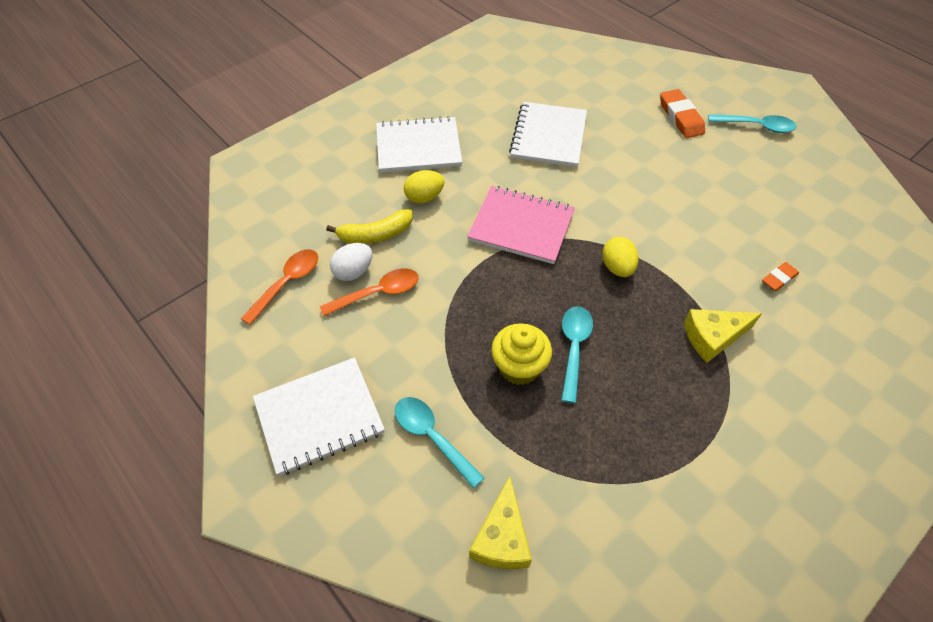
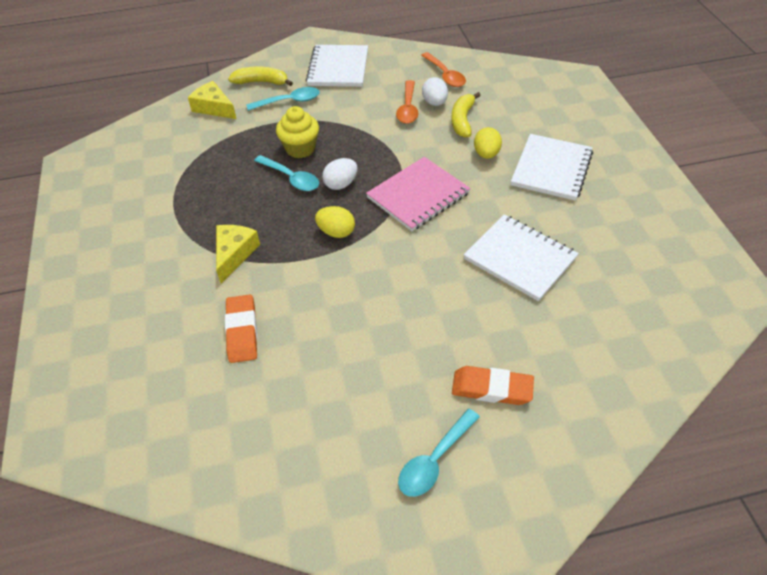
camera: 120 degrees right, 5 degrees down
orange eraser [762,262,799,291] -> orange eraser [225,294,257,363], size x1.67
none -> yellow banana [228,66,293,86]
none -> white egg [322,158,358,190]

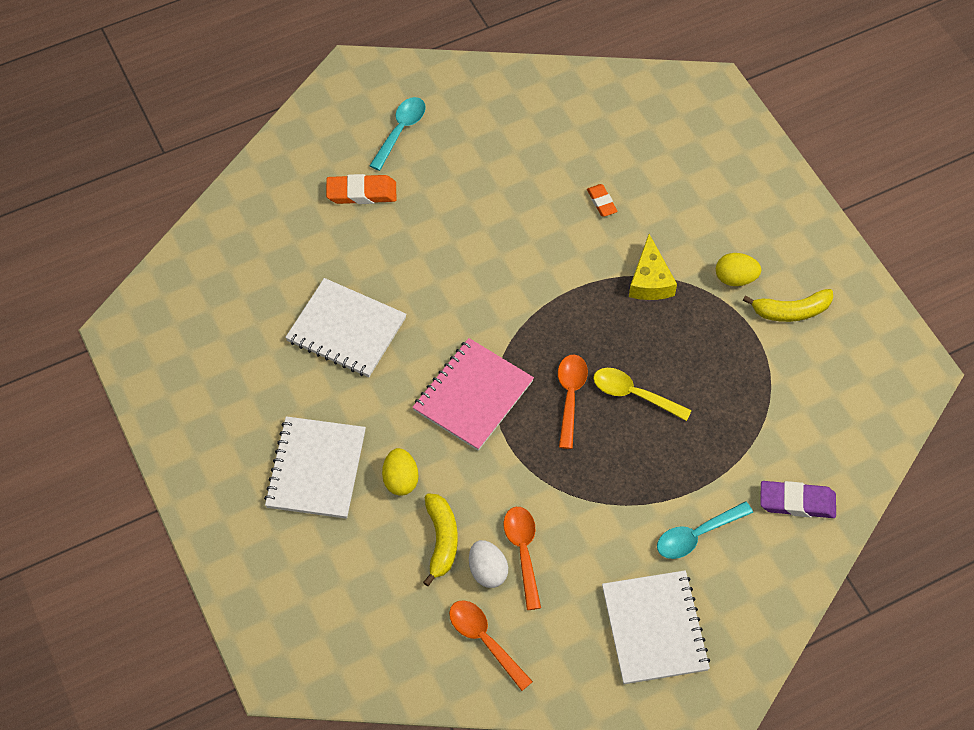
camera: 165 degrees right, 10 degrees up
yellow cheese [188,81,237,119] -> purple eraser [760,481,836,518]
orange eraser [225,294,257,363] -> orange eraser [587,184,618,217], size x0.60
yellow banana [228,66,293,86] -> yellow banana moved to [743,289,833,322]
turquoise spoon [254,155,319,191] -> yellow spoon [593,368,692,421]
yellow cupcake [276,106,319,158] -> none
yellow egg [315,206,355,238] -> yellow egg moved to [716,253,761,286]
white egg [322,158,358,190] -> orange spoon [558,355,588,449]

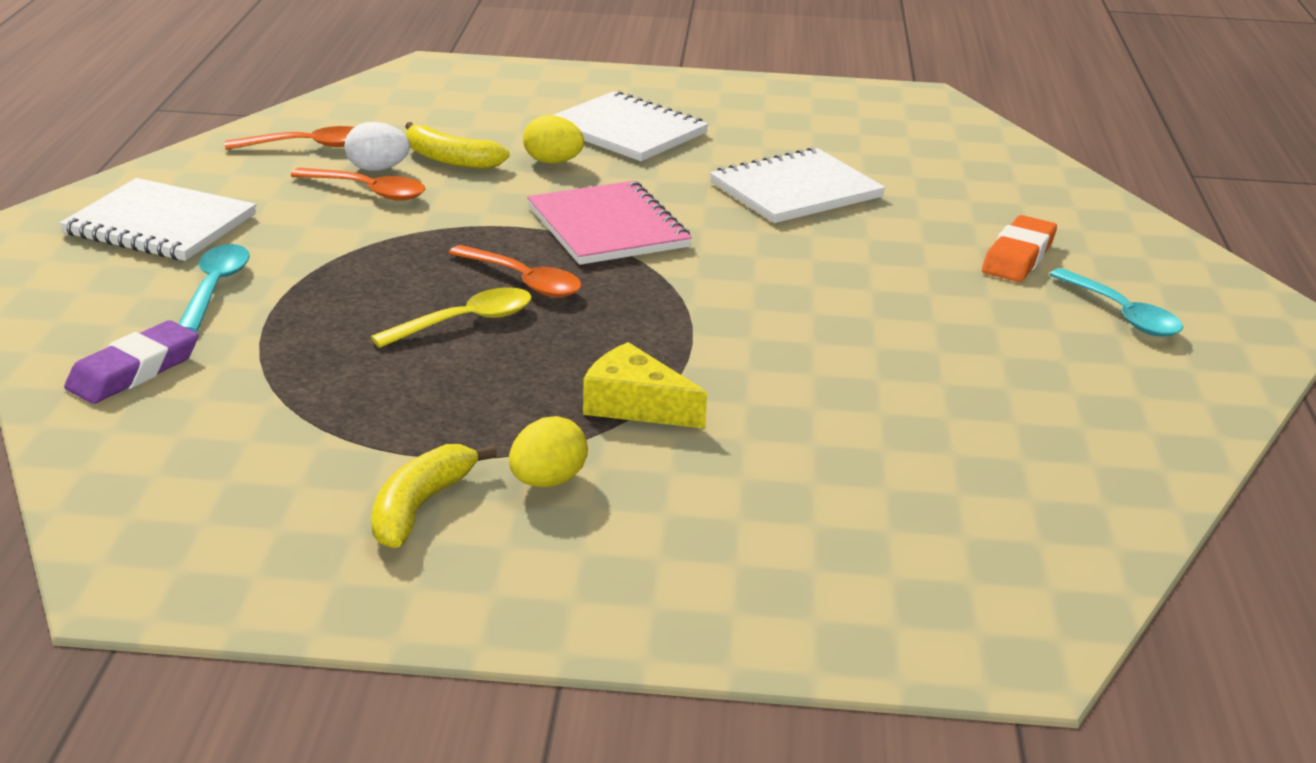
camera: 120 degrees right, 30 degrees down
orange eraser [587,184,618,217] -> none

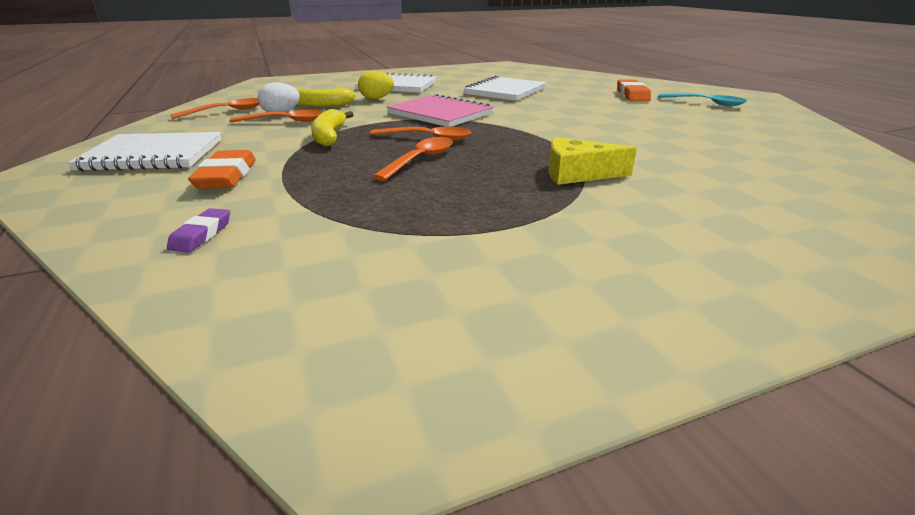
camera: 25 degrees left, 0 degrees up
purple eraser [64,320,198,404] -> purple eraser [167,208,230,253], size x0.60
turquoise spoon [178,244,250,332] -> orange eraser [188,150,256,189]
yellow spoon [371,287,532,348] -> orange spoon [373,137,453,181]
yellow banana [371,444,497,548] -> yellow banana moved to [311,109,354,146]
yellow egg [509,416,588,487] -> none

